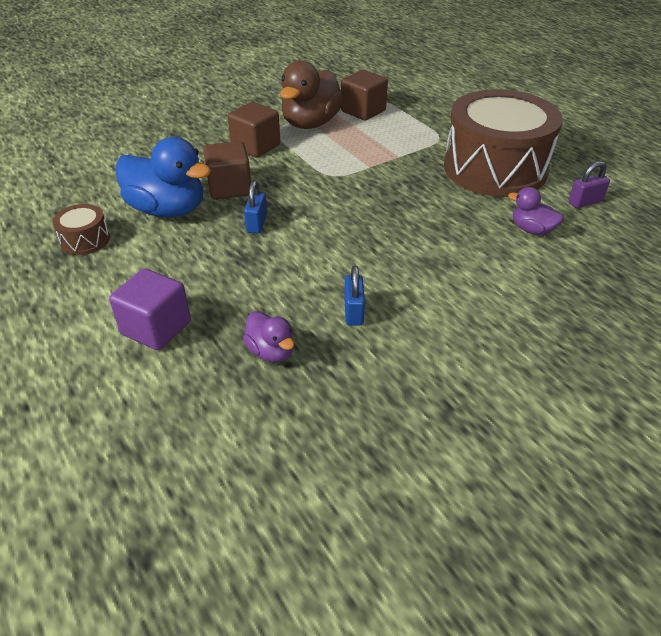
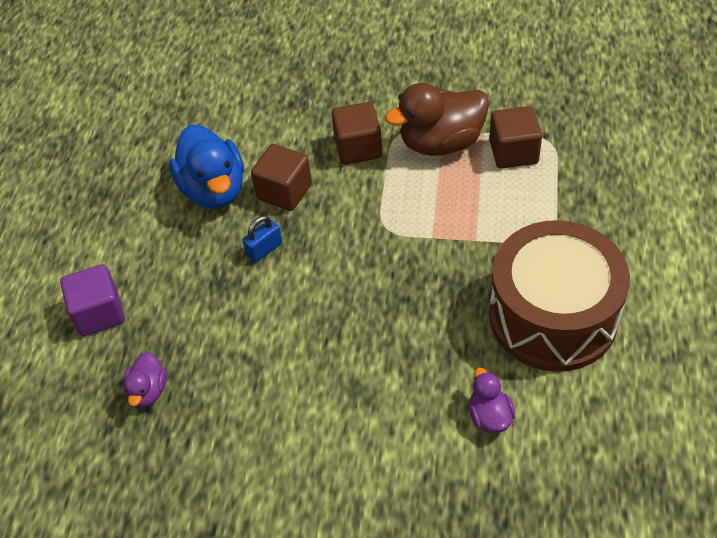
camera: 45 degrees right, 10 degrees up
brown drum [52,204,110,255] -> none
blue padlock [344,265,365,326] -> none
purple padlock [569,161,610,208] -> none

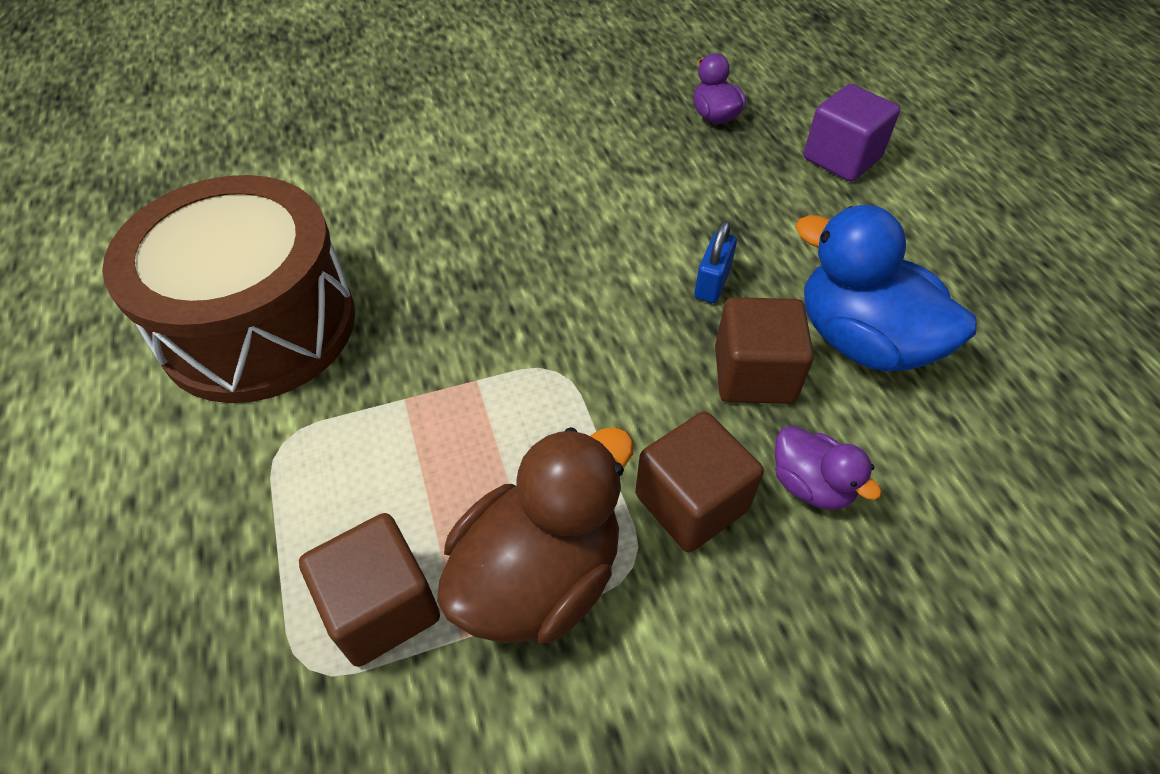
camera: 150 degrees right, 0 degrees up
purple duck [469,368,516,433] -> purple duck moved to [775,425,882,510]

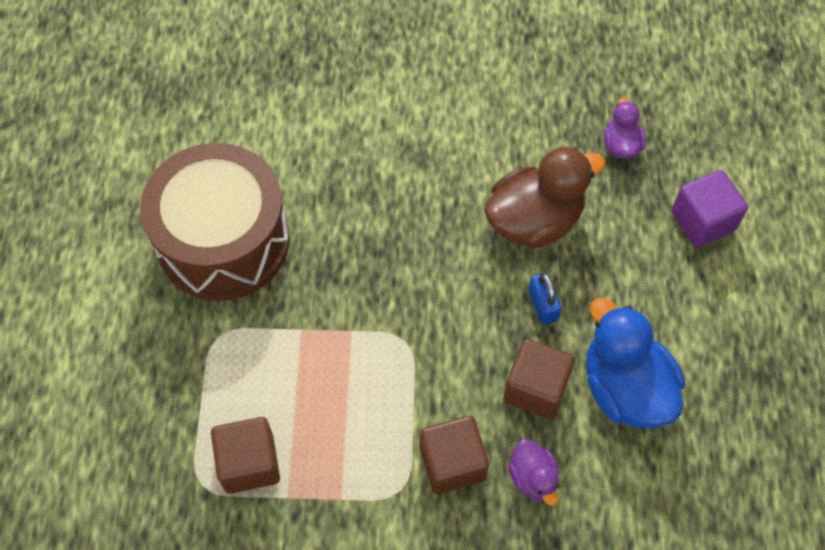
camera: 20 degrees right, 10 degrees up
brown duck [437,427,634,643] -> brown duck moved to [484,146,606,249]
blue padlock [694,221,737,303] -> blue padlock turned 60 degrees counterclockwise [528,272,562,325]

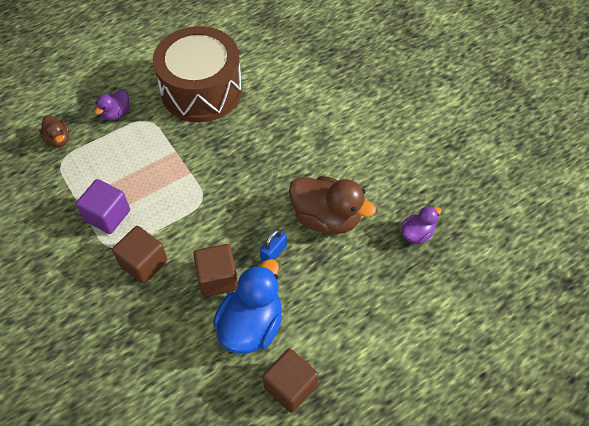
camera: 55 degrees right, 5 degrees down
brown cube [211,417,280,494] -> brown cube moved to [263,349,318,413]
purple duck [508,439,559,506] -> purple duck moved to [94,89,130,120]
purple cube [671,170,748,248] -> purple cube moved to [76,179,130,234]
none -> brown duck [39,115,70,148]

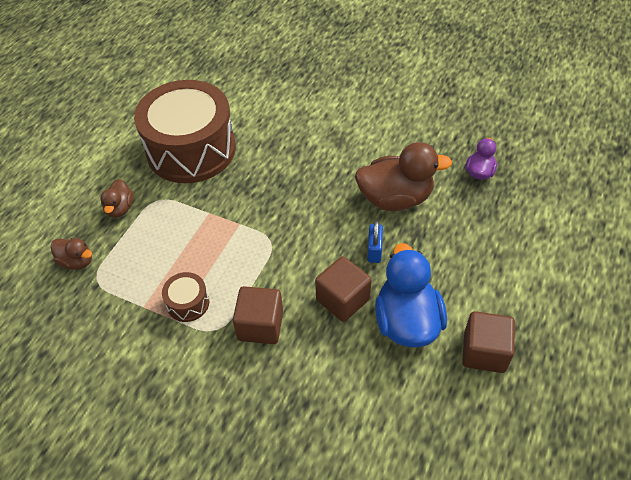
camera: 30 degrees left, 5 degrees down
purple cube [76,179,130,234] -> brown drum [162,272,209,322]
purple duck [94,89,130,120] -> brown duck [101,179,134,218]

